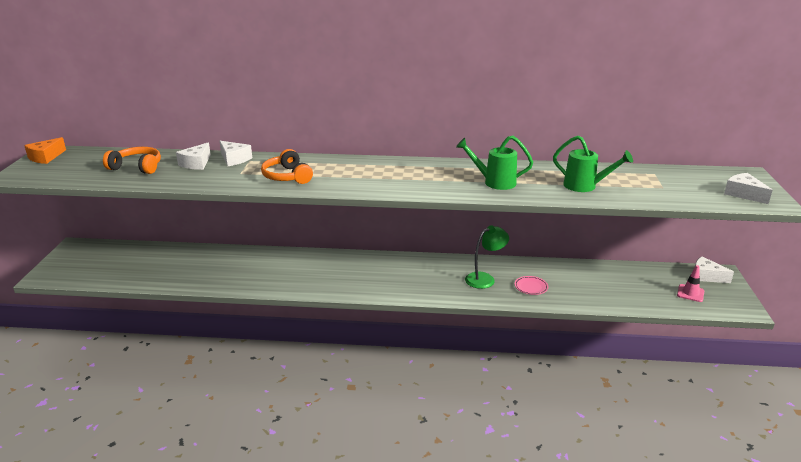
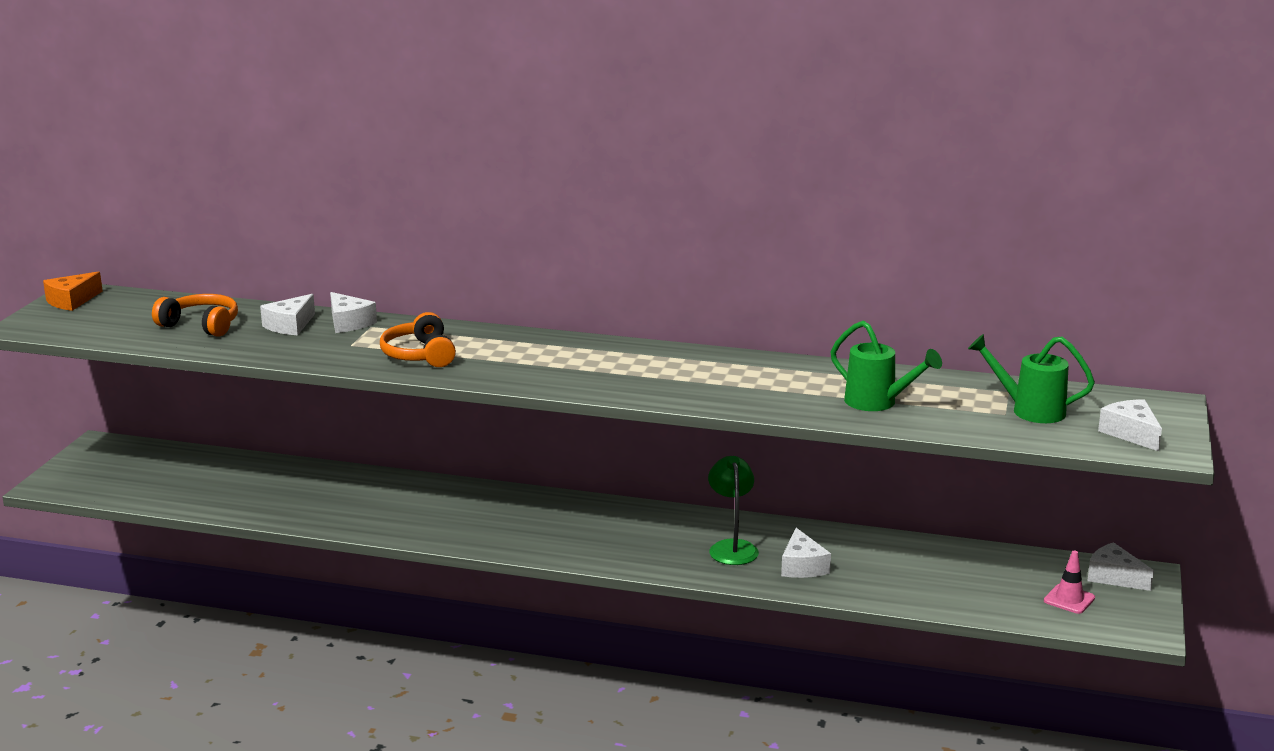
camera: 10 degrees right, 5 degrees down
green watering can [456,136,533,190] -> green watering can moved to [968,334,1095,423]
green lamp [465,225,509,289] -> green lamp turned 75 degrees counterclockwise [708,456,759,565]
pink plate [515,276,548,295] -> white cheese [781,528,831,578]

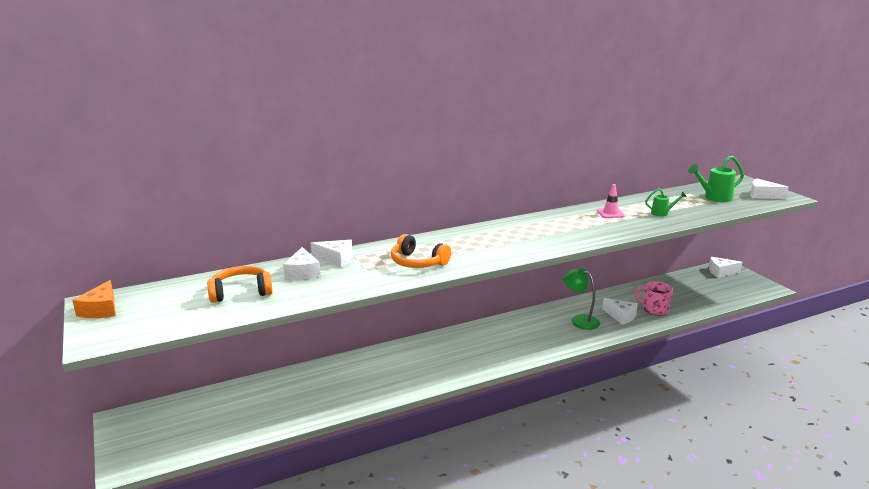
camera: 40 degrees left, 0 degrees up
green watering can [830,320,942,411] -> green watering can [645,188,687,217], size x0.59
pink traffic cone [1044,551,1095,614] -> pink traffic cone moved to [597,184,625,218]
none -> pink mug [634,281,673,315]

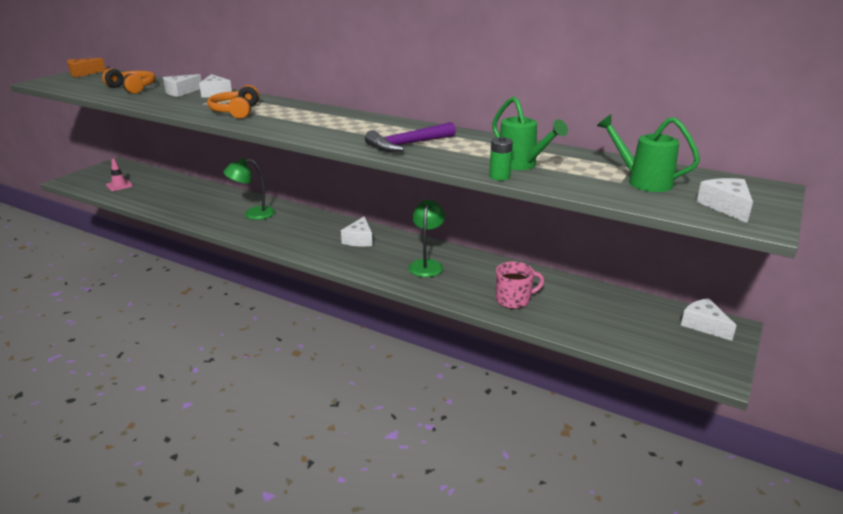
camera: 55 degrees right, 5 degrees up
pink traffic cone [597,184,625,218] -> pink traffic cone moved to [106,158,133,191]
white cheese [602,298,638,325] -> white cheese moved to [341,216,372,246]
pink mug [634,281,673,315] -> pink mug turned 75 degrees clockwise [496,262,544,309]
green watering can [645,188,687,217] -> green watering can [492,97,568,170], size x1.71
none -> green lamp [223,158,275,220]
none -> purple hammer [365,122,456,152]
none -> green battery [489,137,513,181]

